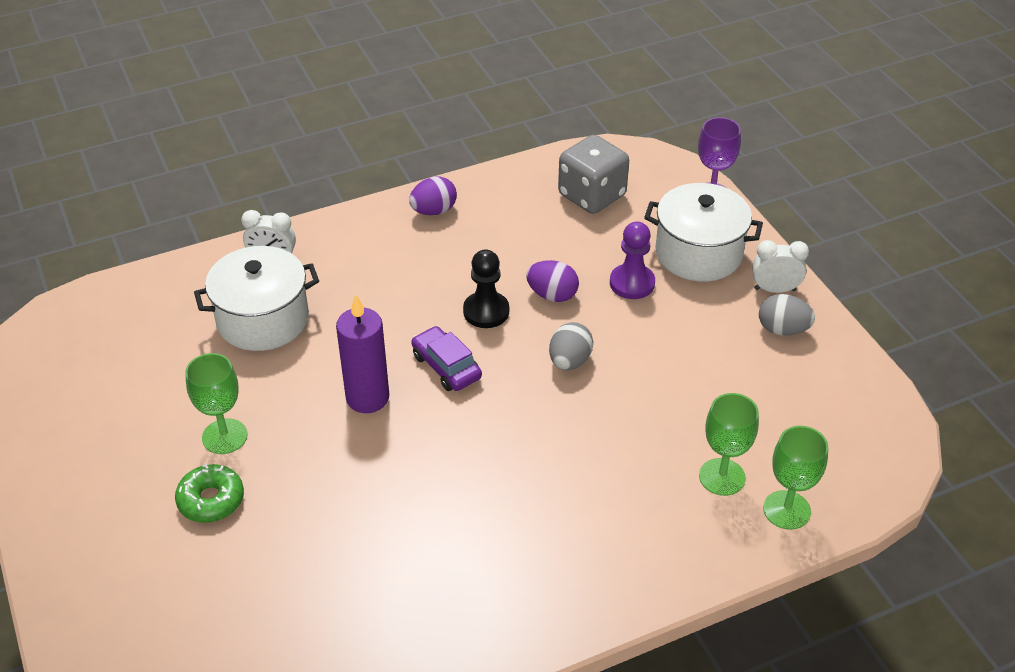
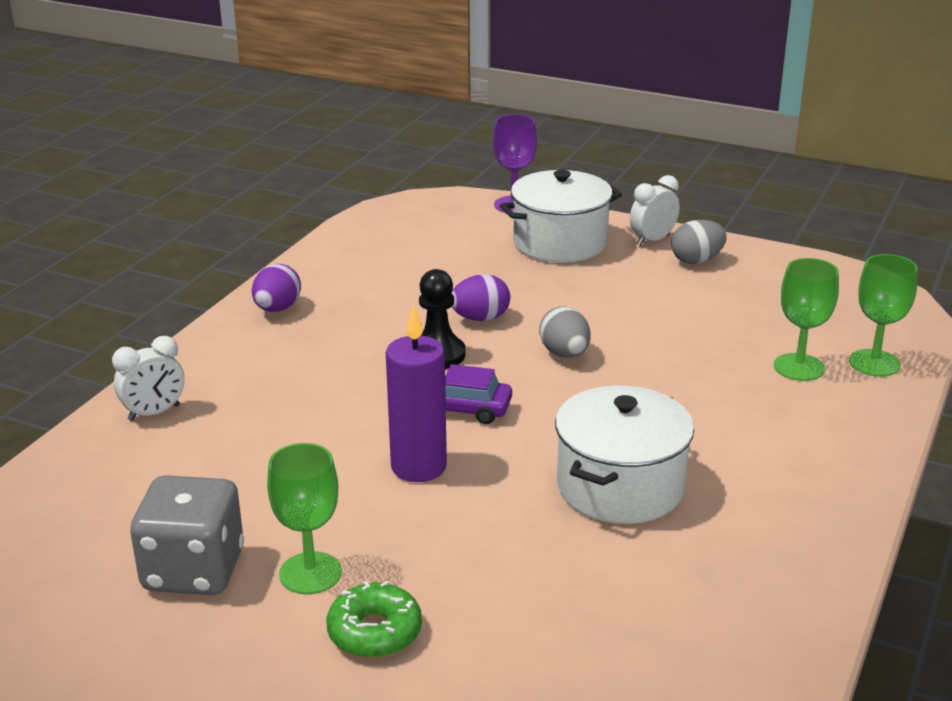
camera: 40 degrees left, 15 degrees down
white pot [194,246,319,351] -> white pot moved to [555,385,694,524]
grey dice [558,135,629,214] -> grey dice moved to [130,475,244,595]
purple pawn [610,222,655,299] -> none

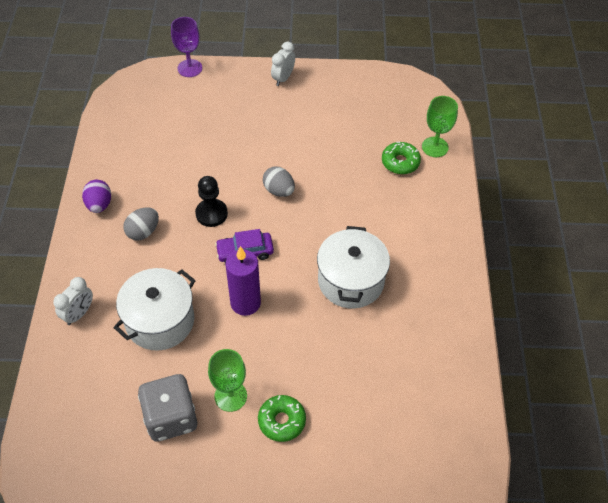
camera: 25 degrees left, 25 degrees up
purple egg [451,274,510,321] -> none
white pot [500,170,622,263] -> white pot moved to [114,268,196,351]
grey egg [671,220,727,264] -> grey egg moved to [123,207,159,241]
green goblet [774,258,839,381] -> green donut [382,142,421,174]

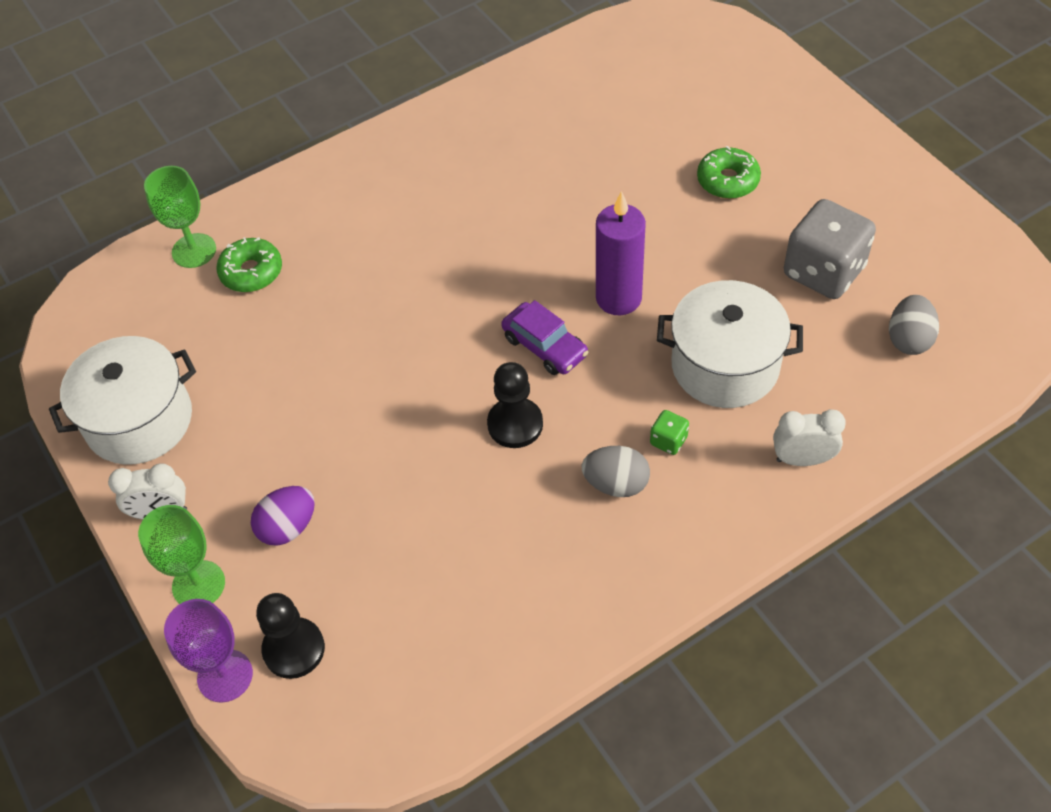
camera: 120 degrees left, 0 degrees up
purple egg [82,180,111,213] -> purple egg moved to [251,486,315,546]
green goblet [208,349,247,412] -> green goblet moved to [138,505,225,604]
grey egg [263,166,295,197] -> grey egg moved to [889,295,939,355]
white pot [317,226,390,308] -> white pot moved to [49,336,196,465]
none -> black pawn [256,593,325,679]
none -> green dice [650,410,689,455]

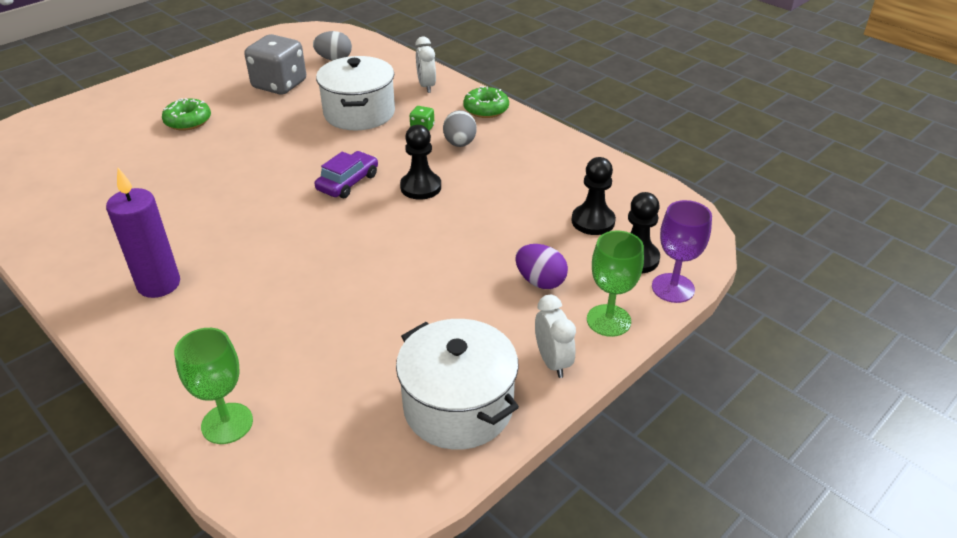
camera: 105 degrees left, 15 degrees down
green donut [216,237,282,292] -> green donut moved to [463,86,509,118]
purple candle [596,191,646,315] -> purple candle moved to [106,168,180,298]
none -> black pawn [572,157,616,235]

